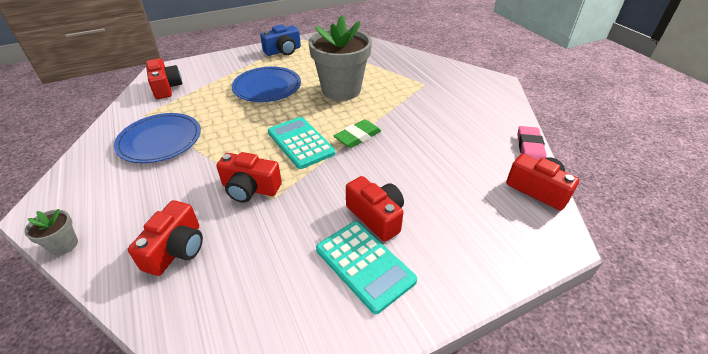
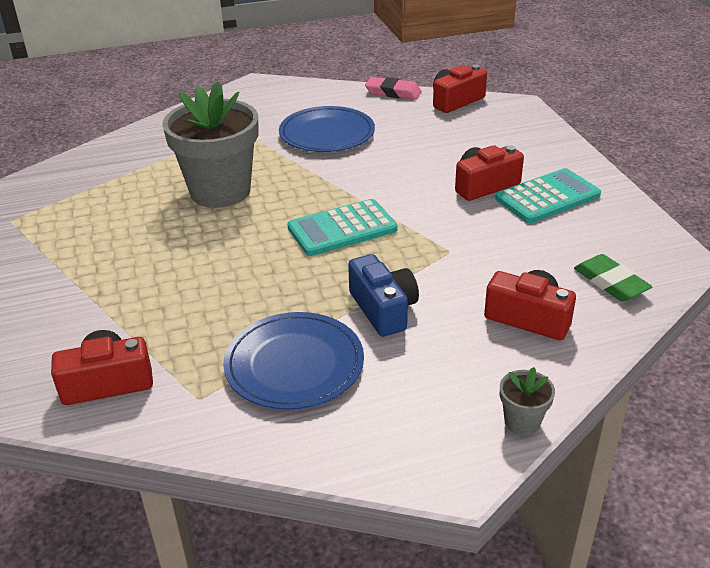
camera: 80 degrees left, 5 degrees down
red camera [216,152,282,203] -> none
blue plate [232,67,301,102] -> blue plate moved to [279,106,375,152]
blue camera [260,24,301,56] -> blue camera moved to [348,254,419,337]
green eraser [334,119,381,148] -> green eraser moved to [574,254,652,302]

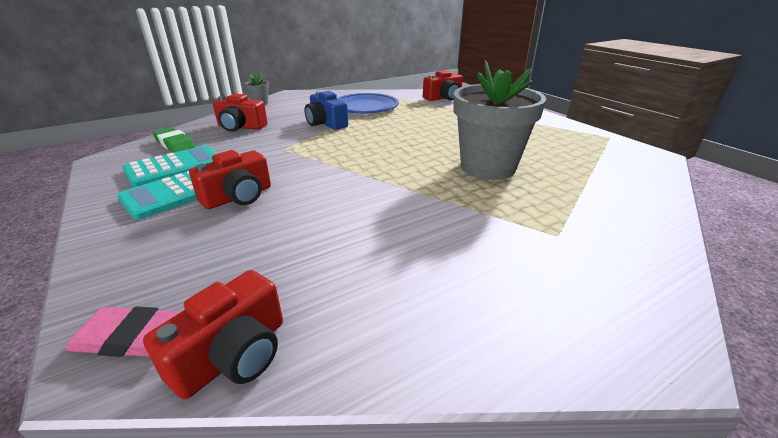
camera: 165 degrees right, 5 degrees down
blue plate [279,106,375,152] -> none
turquoise calculator [287,199,398,256] -> turquoise calculator moved to [123,145,217,188]
pink eraser [365,77,422,100] -> pink eraser moved to [66,307,180,357]

